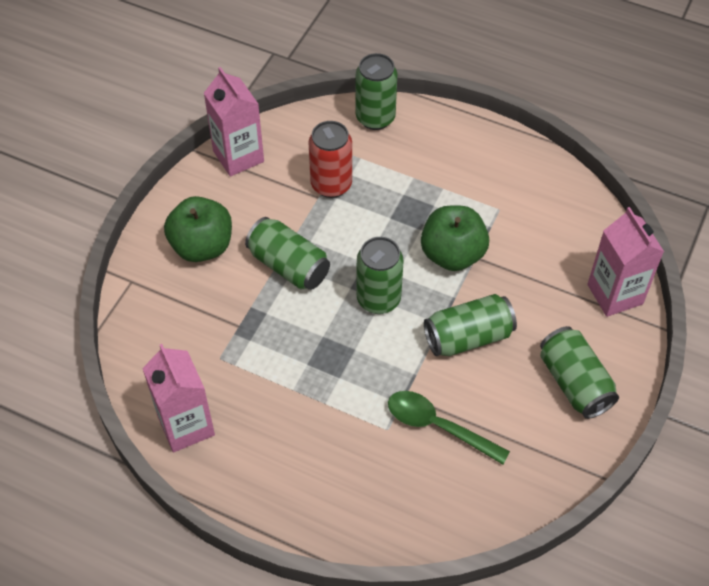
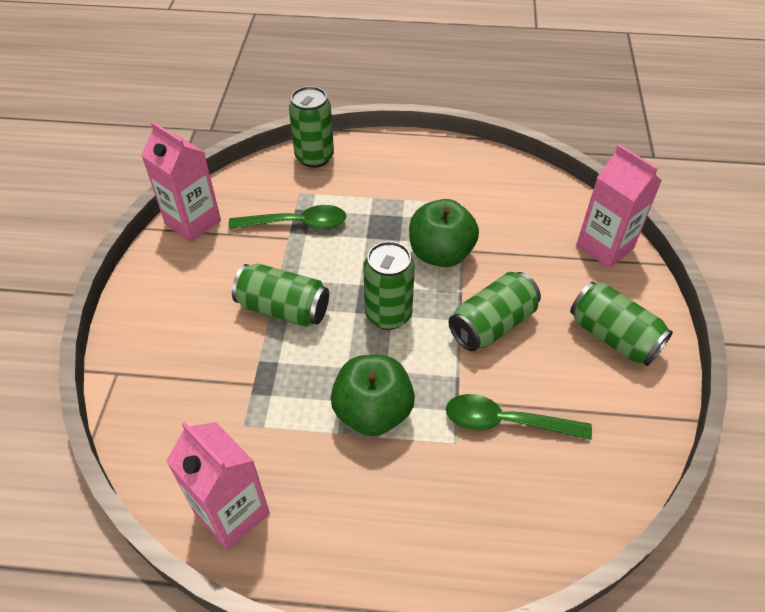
camera: 20 degrees left, 5 degrees down
green apple [164,196,232,262] -> green apple moved to [331,355,415,436]
red can [308,121,352,198] -> green spoon [229,205,346,229]

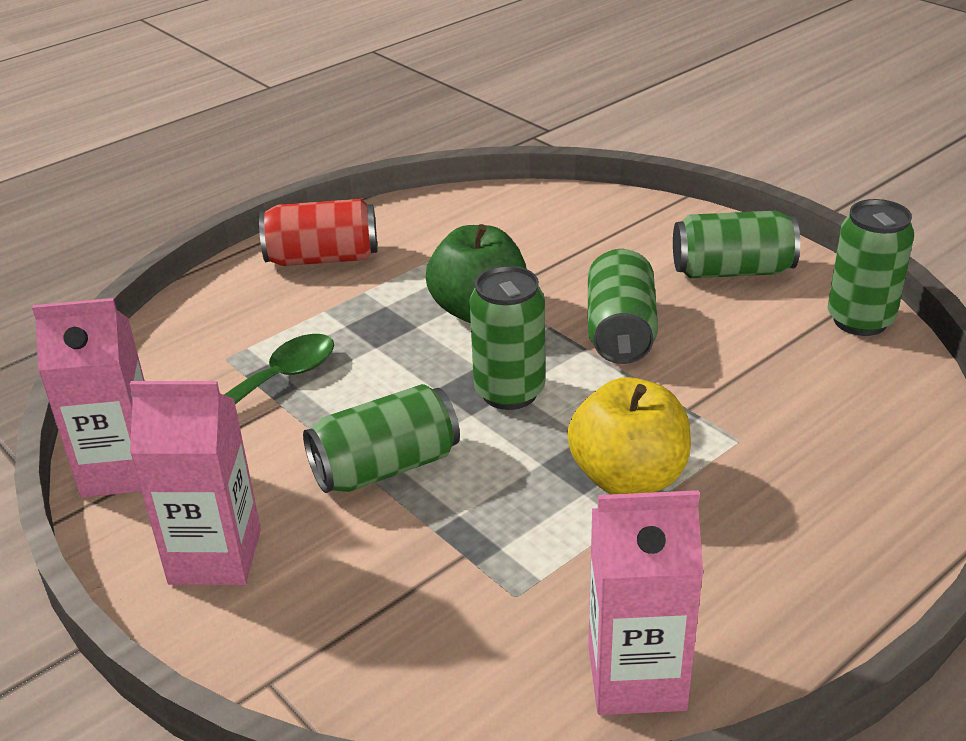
camera: 45 degrees left, 15 degrees down
green can [289,86,334,168] -> green can moved to [828,199,914,336]
green apple [331,355,415,436] -> yellow apple [567,377,691,494]
green spoon [446,394,592,440] -> none
pink carton [576,145,662,268] -> pink carton moved to [130,381,261,585]
none -> red can [259,199,377,266]

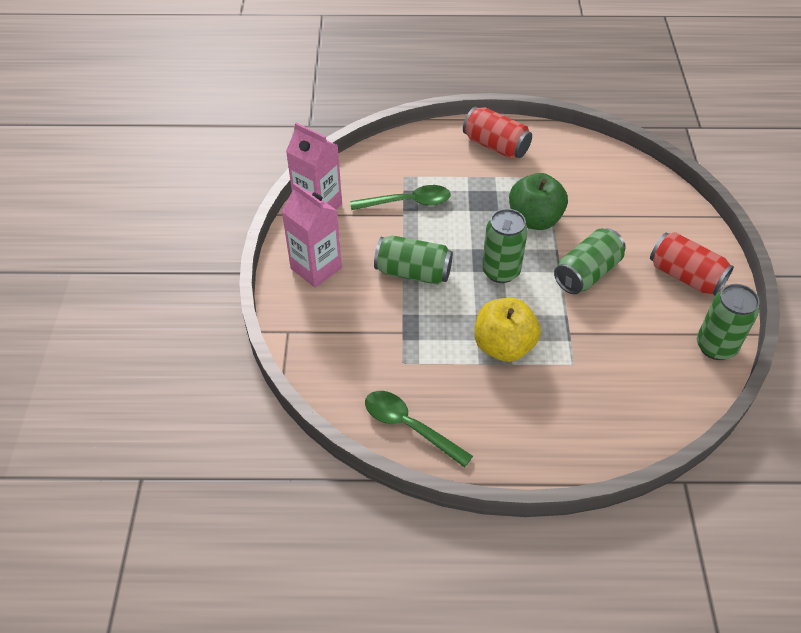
camera: 40 degrees right, 15 degrees up
pink carton [588,490,703,715] -> green spoon [365,391,473,468]
green can [673,211,800,278] -> red can [650,232,734,295]

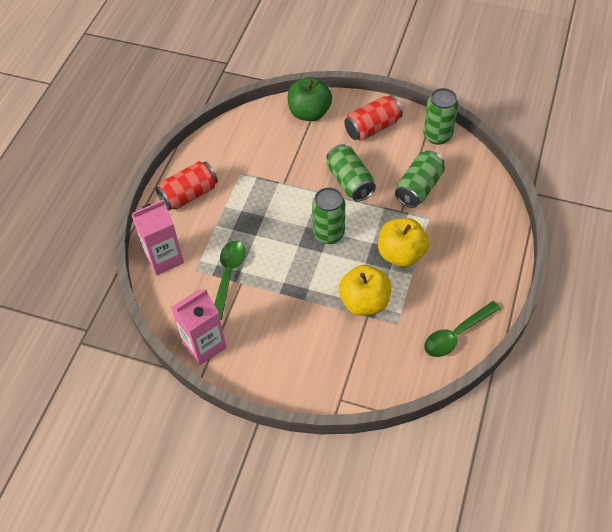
camera: 70 degrees left, 5 degrees up
pink carton [281,183,342,288] -> pink carton moved to [131,200,184,275]
green can [374,235,453,285] -> green can moved to [395,150,445,208]
green apple [509,173,568,230] -> green apple moved to [288,77,332,121]
none -> yellow apple [339,265,391,316]

